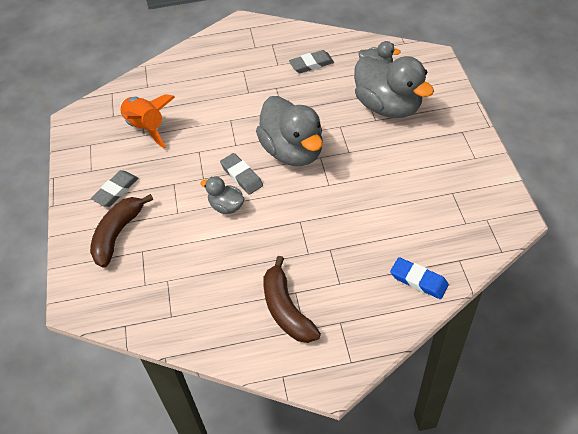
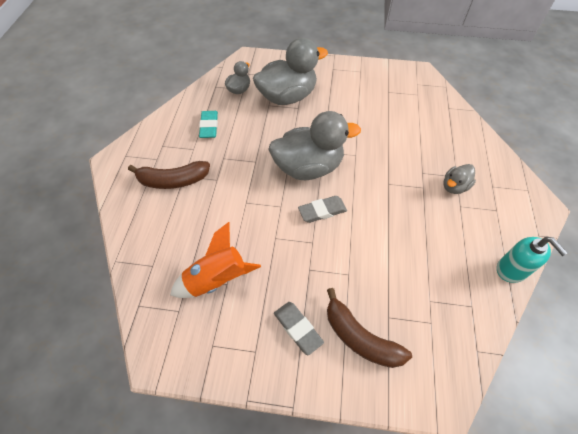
camera: 75 degrees left, 5 degrees up
grey duck [200,176,244,214] -> grey duck moved to [444,164,476,194]
brown banana [263,256,321,343] -> brown banana moved to [128,161,210,189]
grey eraser [289,50,334,73] -> turquoise eraser [199,111,218,138]
blue eraser [390,257,449,299] -> none
none -> turquoise soap dispenser [497,236,567,283]

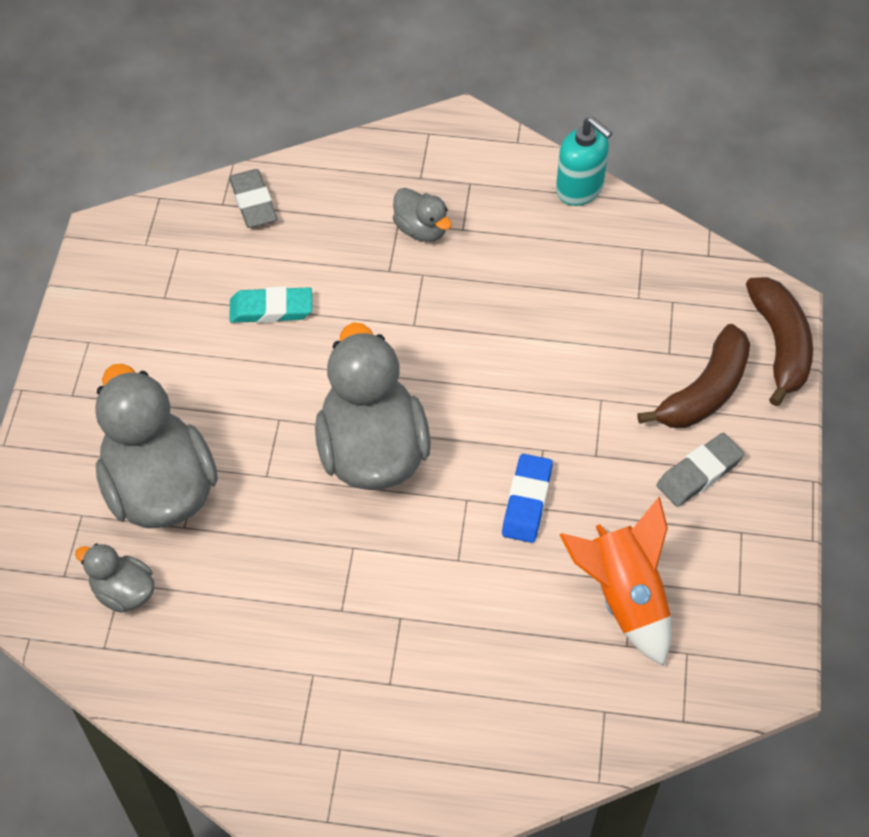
camera: 90 degrees left, 0 degrees up
brown banana [128,161,210,189] -> brown banana moved to [746,277,813,406]
turquoise eraser [199,111,218,138] -> turquoise eraser moved to [229,287,312,323]
grey eraser [298,196,347,223] -> grey eraser moved to [229,169,277,228]
turquoise soap dispenser [497,236,567,283] -> turquoise soap dispenser turned 75 degrees clockwise [556,117,612,206]
none -> blue eraser [502,454,553,543]

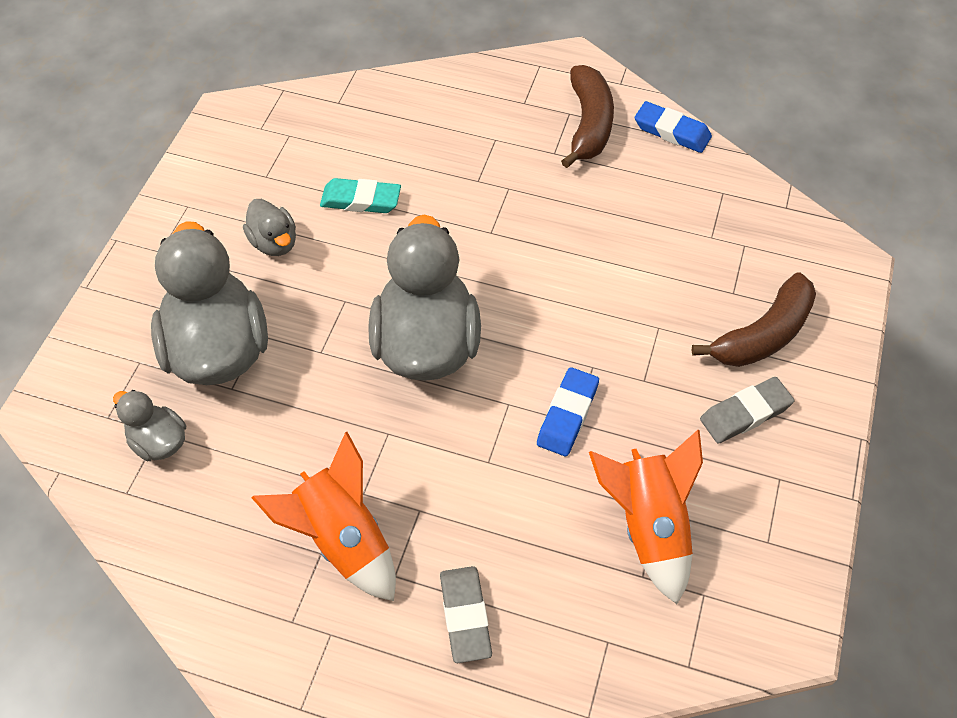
camera: 10 degrees right, 0 degrees up
grey eraser [229,169,277,228] -> grey eraser moved to [440,566,492,663]
grey duck [393,188,452,242] -> grey duck moved to [243,199,296,256]
turquoise soap dispenser [556,117,612,206] -> blue eraser [635,101,712,153]
brown banana [746,277,813,406] -> brown banana moved to [561,65,614,168]
none -> orange rocket [251,432,396,601]

